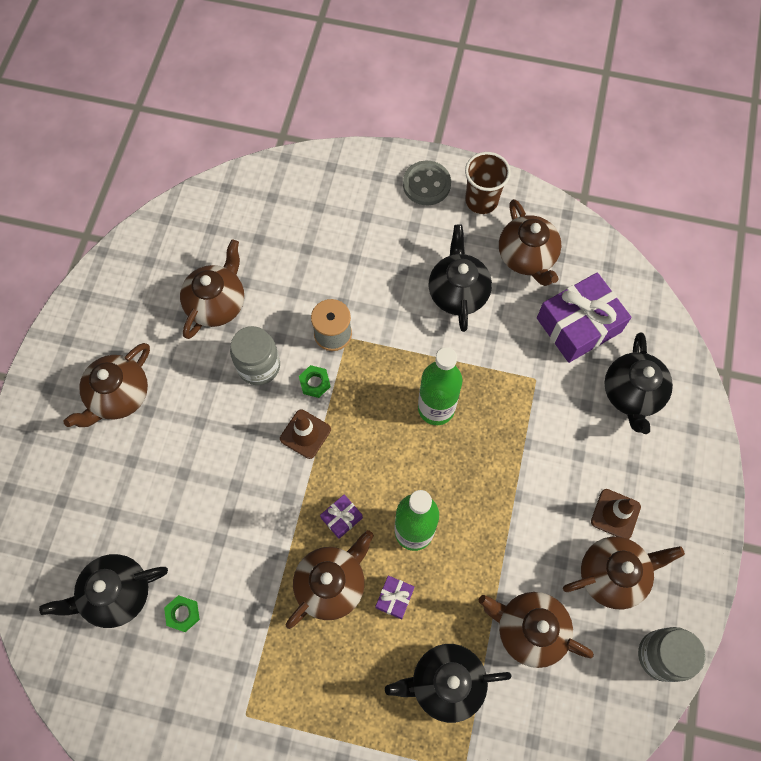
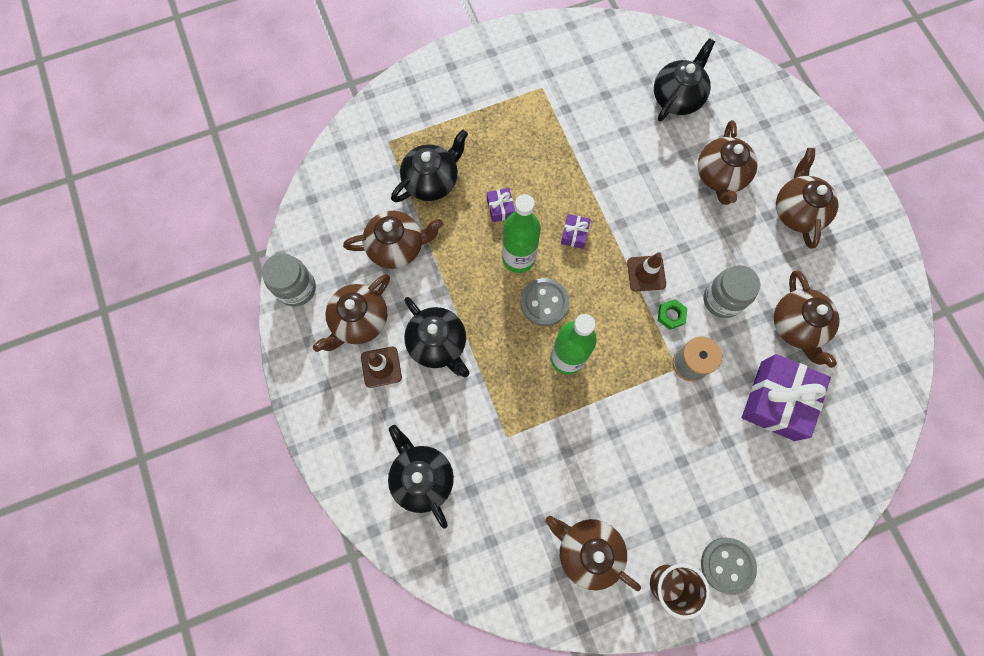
camera: 145 degrees right, 5 degrees up
green nut [164,595,200,632] -> none
brown teapot [286,530,374,629] -> brown teapot moved to [698,120,758,205]
black teapot [429,225,492,332] -> black teapot moved to [404,297,470,377]
purple gift [537,272,632,363] -> purple gift moved to [742,354,831,441]
none -> grey button [521,278,569,326]

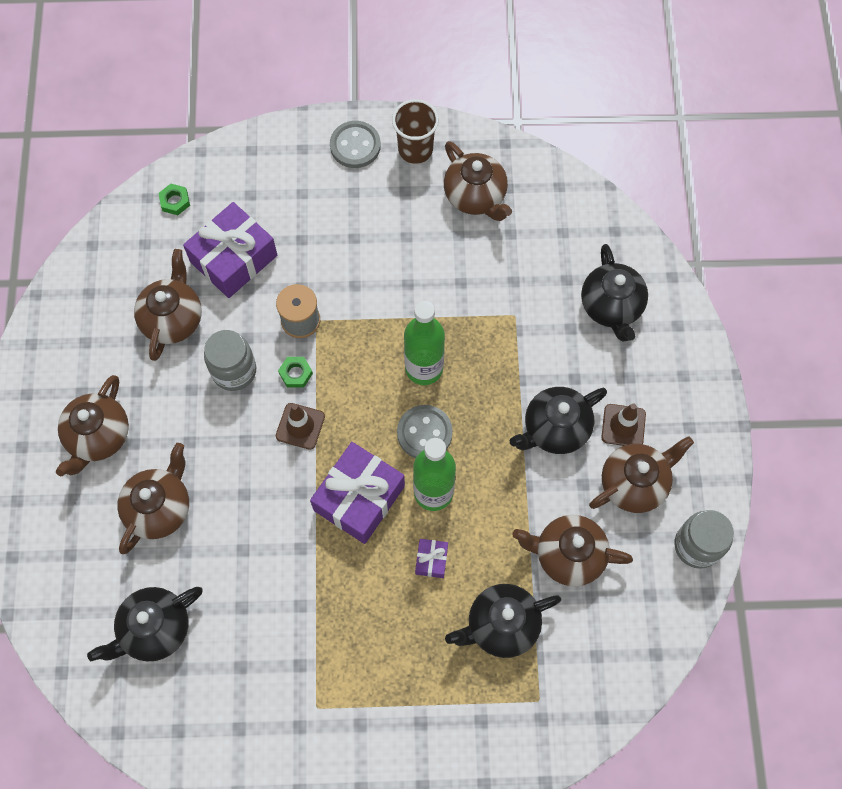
camera: 160 degrees left, 5 degrees down
black teapot [404,297,470,377] -> black teapot turned 105 degrees counterclockwise [510,387,607,454]
purple gift [561,214,591,249] -> purple gift [310,442,405,544], size x2.23
none -> green nut [158,184,190,215]

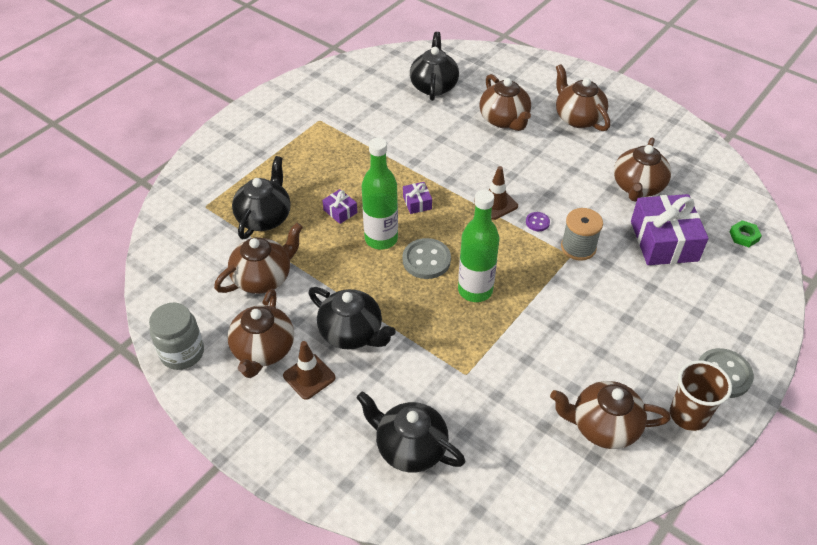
camera: 130 degrees right, 20 degrees down
brown teapot [134,249,202,361] -> brown teapot turned 60 degrees clockwise [614,138,671,202]
grey jar [204,330,256,391] -> none
green nut [278,357,313,388] -> purple button [526,212,550,231]
purple gift [310,442,405,544] -> purple gift [403,182,432,214], size x0.45
black teapot [510,387,607,454] -> black teapot turned 120 degrees clockwise [308,287,396,350]

